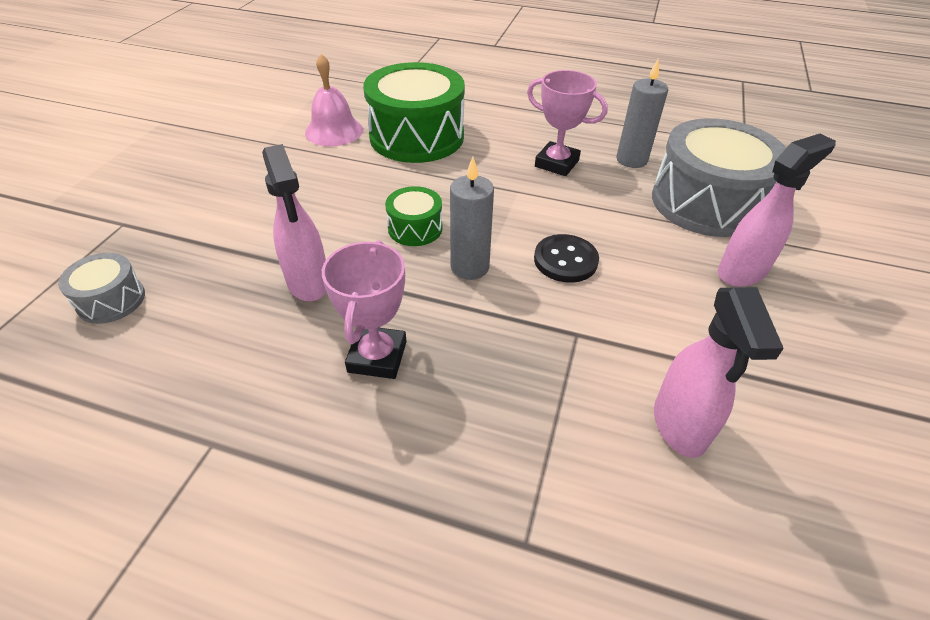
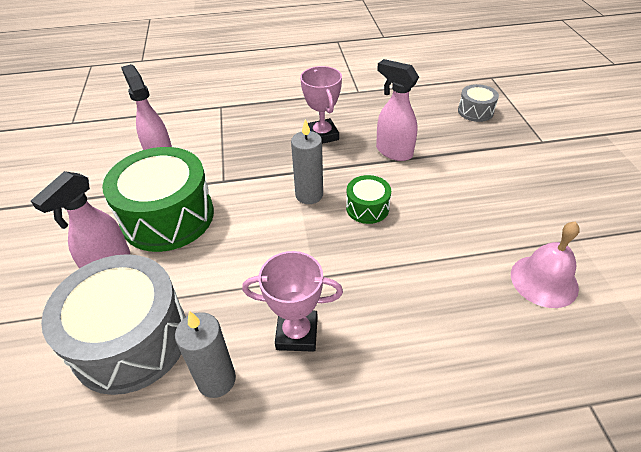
camera: 155 degrees right, 0 degrees up
green drum [363,62,465,163] -> green drum moved to [102,147,214,252]
black button [534,234,599,283] -> none

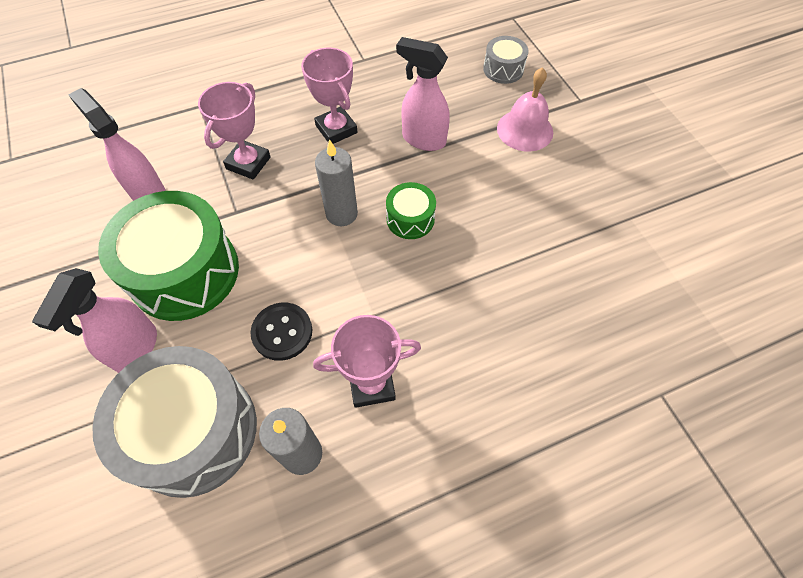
camera: 15 degrees left, 15 degrees up
pink bell [511,222,580,308] -> pink bell moved to [497,67,553,152]
none -> pink trophy [198,82,271,180]
none -> black button [250,303,312,361]

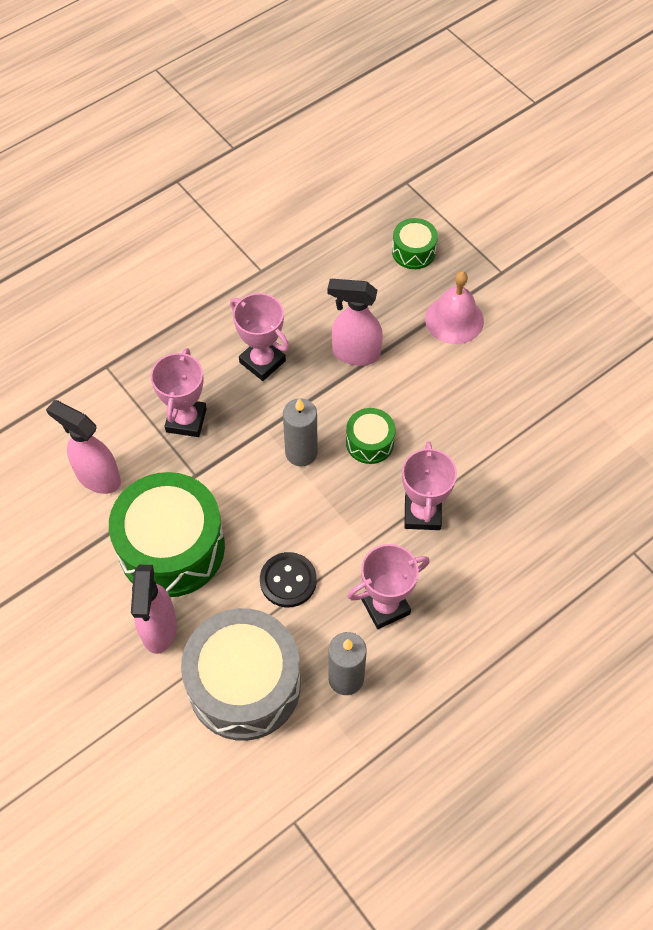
camera: 15 degrees left, 0 degrees up
grey drum [483,36,528,84] -> green drum [392,218,438,269]
none -> pink trophy [402,442,457,530]

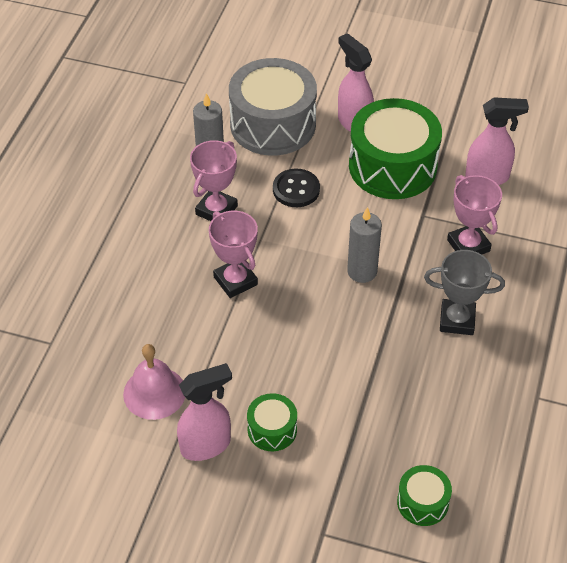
camera: 145 degrees right, 10 degrees down
pink trophy [230,293,289,381] -> grey trophy [424,250,505,335]
pink spray bottle [328,279,383,365] -> pink spray bottle moved to [177,363,232,461]
green drum [346,408,395,464] -> green drum moved to [247,393,297,451]
pink bell [425,271,484,344] -> pink bell moved to [123,344,185,420]

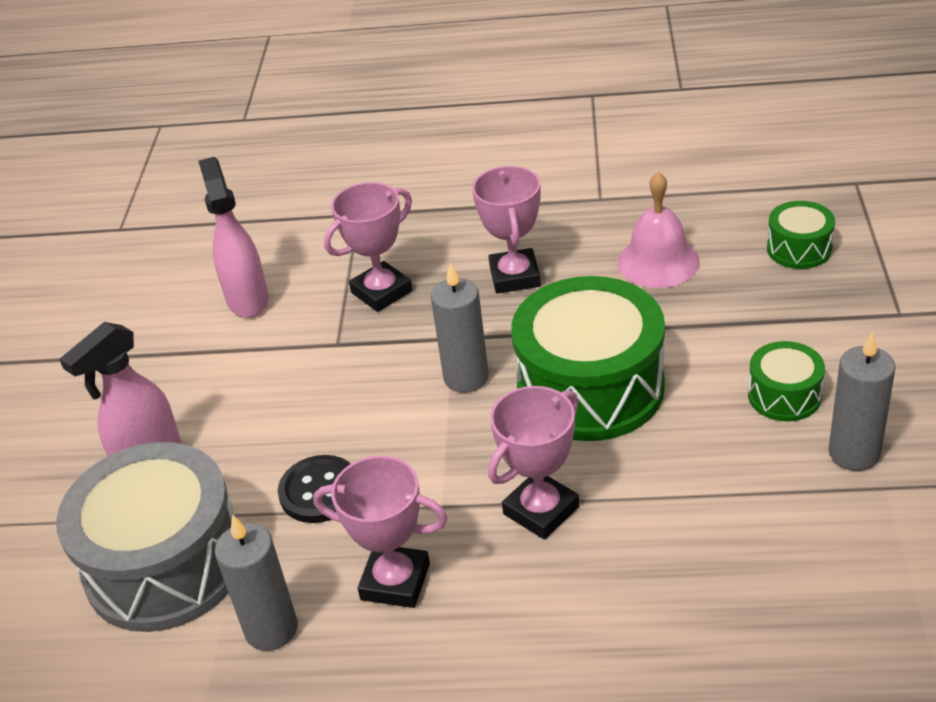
camera: 100 degrees left, 10 degrees down
pink bell [123,344,185,420] -> pink bell moved to [617,172,700,288]
pink spray bottle [177,363,232,461] -> grey candle [828,331,896,471]
green drum [349,98,442,199] -> green drum moved to [511,276,665,441]
grey trophy [424,250,505,335] -> pink trophy [472,166,541,294]

